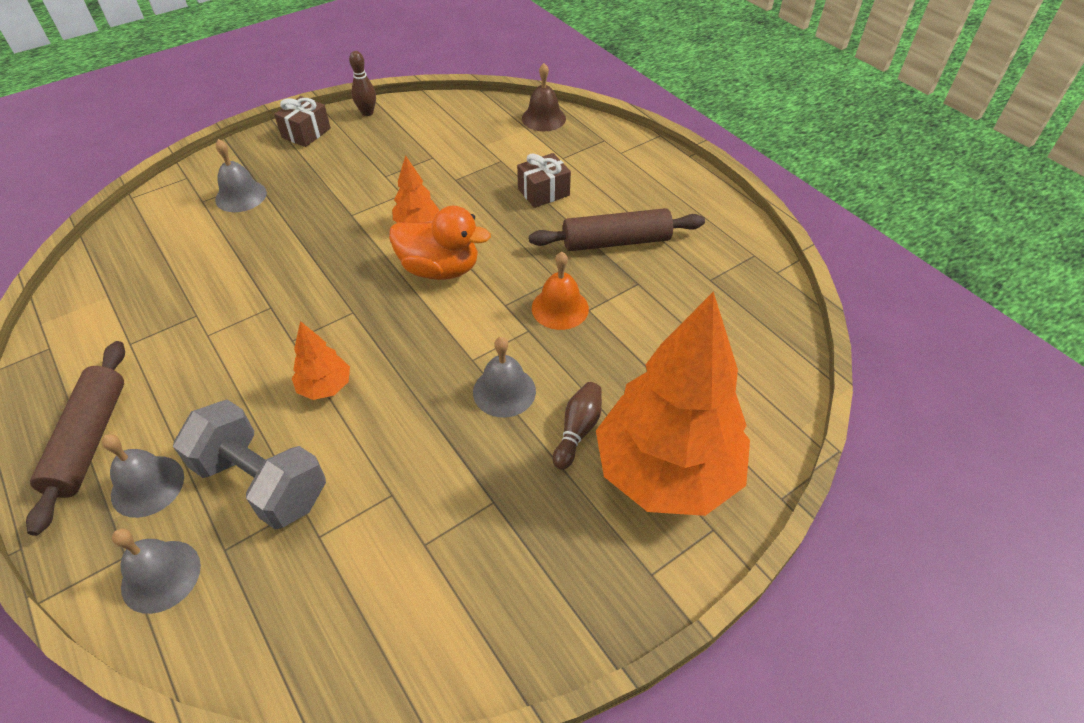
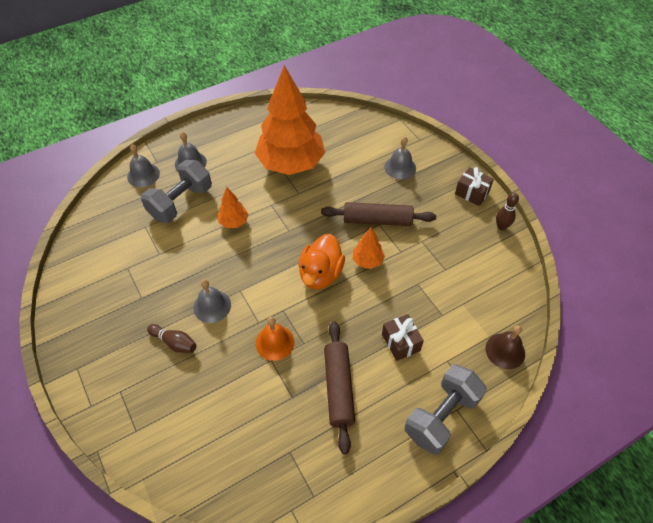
camera: 95 degrees right, 5 degrees up
brown rolling pin [26,341,125,536] -> brown rolling pin moved to [321,202,436,226]
orange tree [596,292,750,516] -> orange tree moved to [255,65,325,175]
none -> grey dumbbell [405,364,487,455]

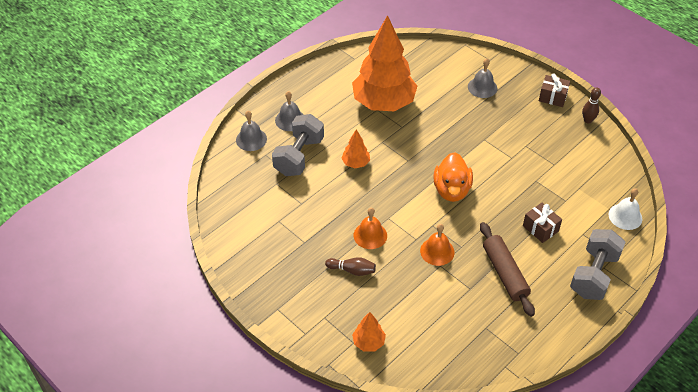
camera: 15 degrees left, 5 degrees down
grey bell [193,279,231,323] -> orange bell [354,208,387,249]
brown rolling pin [321,202,436,226] -> none
orange tree [352,227,385,269] -> orange tree moved to [352,312,386,351]
brown bell [485,325,525,369] -> white bell [609,188,642,230]

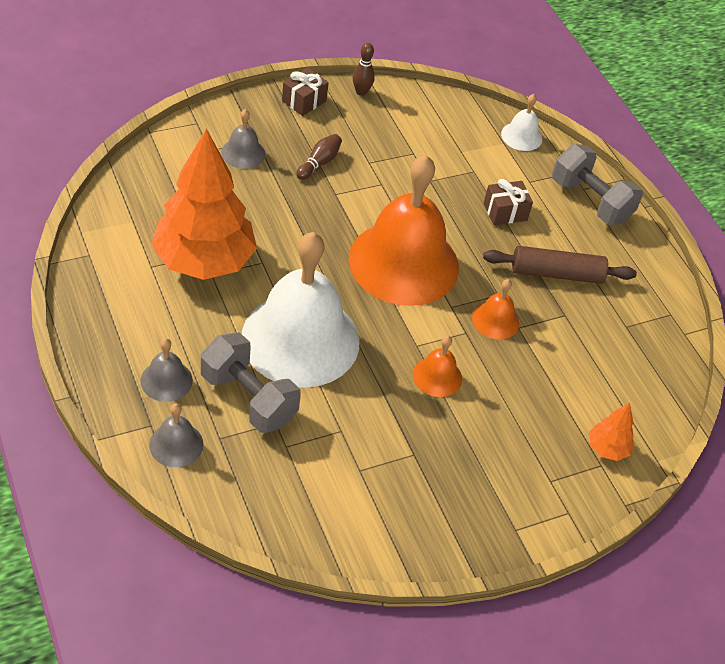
camera: 75 degrees left, 0 degrees up
brown bowling pin [325,257,376,276] -> brown bowling pin moved to [296,134,342,180]
orange tree [341,130,370,168] -> white bell [242,232,359,388]
orange duck [433,152,473,202] -> orange bell [349,155,459,306]

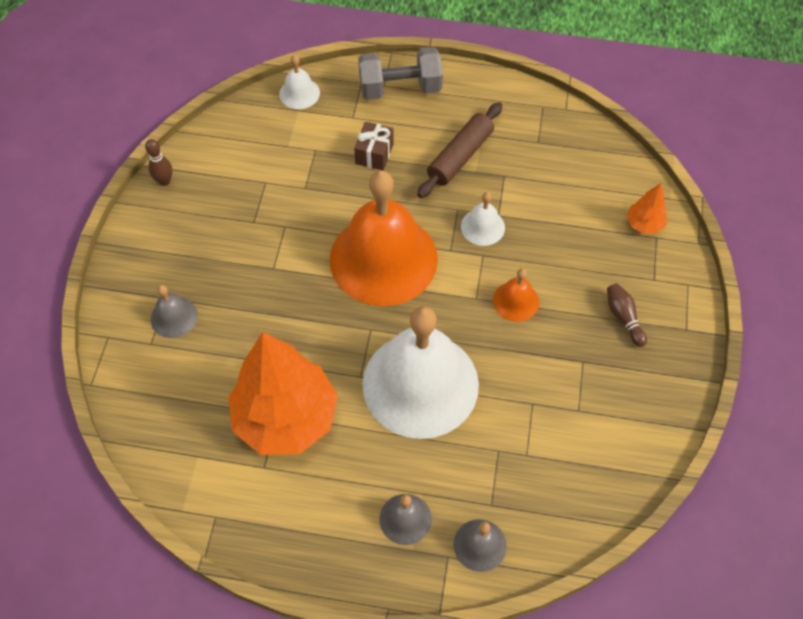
camera: 50 degrees left, 10 degrees up
grey dumbbell [201,332,301,433] -> none
brown gift [282,68,329,116] -> none
brown bowling pin [296,134,342,180] -> brown bowling pin moved to [607,283,647,347]
orange bell [472,279,519,340] -> white bell [461,192,505,246]

